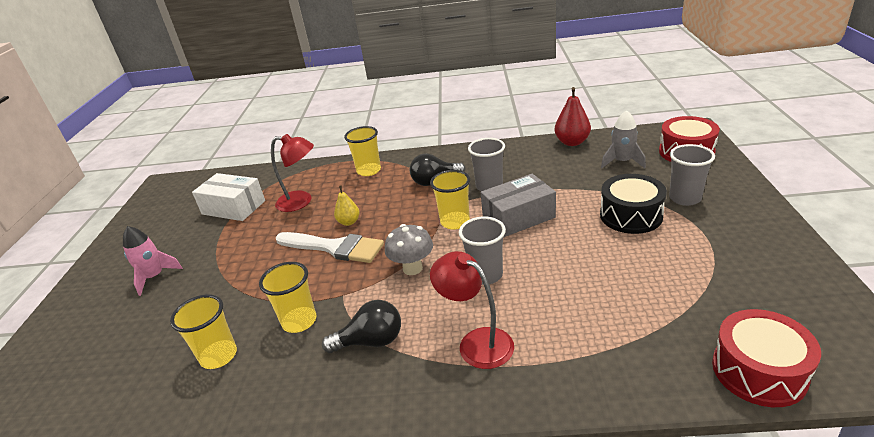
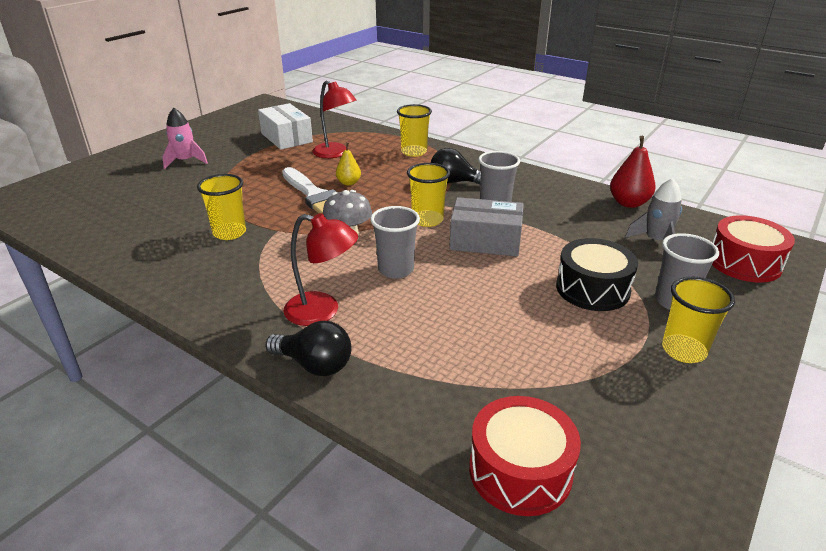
camera: 30 degrees right, 0 degrees up
yellow cup [170,294,237,369] -> yellow cup moved to [662,277,735,363]
black light bulb [322,300,401,353] -> black light bulb moved to [265,321,351,376]
red lamp [430,251,514,369] -> red lamp turned 120 degrees clockwise [283,213,358,326]

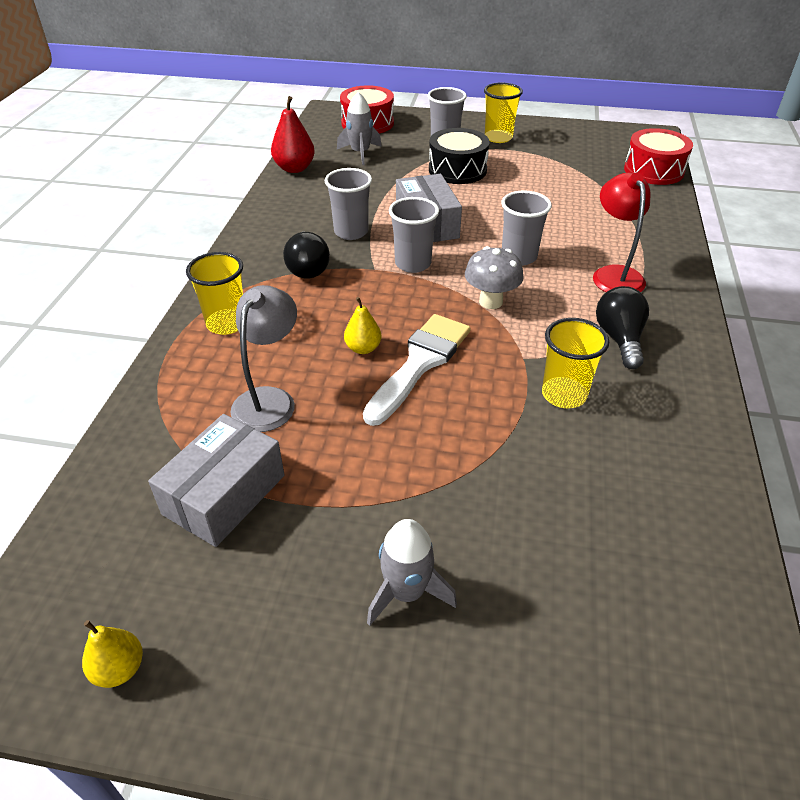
camera: 115 degrees left, 10 degrees up
pink rocket [163,108,208,169] -> grey rocket [367,519,457,626]
white box [258,103,313,150] -> grey box [148,414,284,547]
black light bulb [265,321,351,376] -> black light bulb moved to [596,286,649,369]
red lamp [312,81,357,158] -> grey lamp [230,285,297,432]
yellow cup [407,163,450,227] -> grey cup [389,197,439,273]
none -> yellow pear [82,620,143,688]

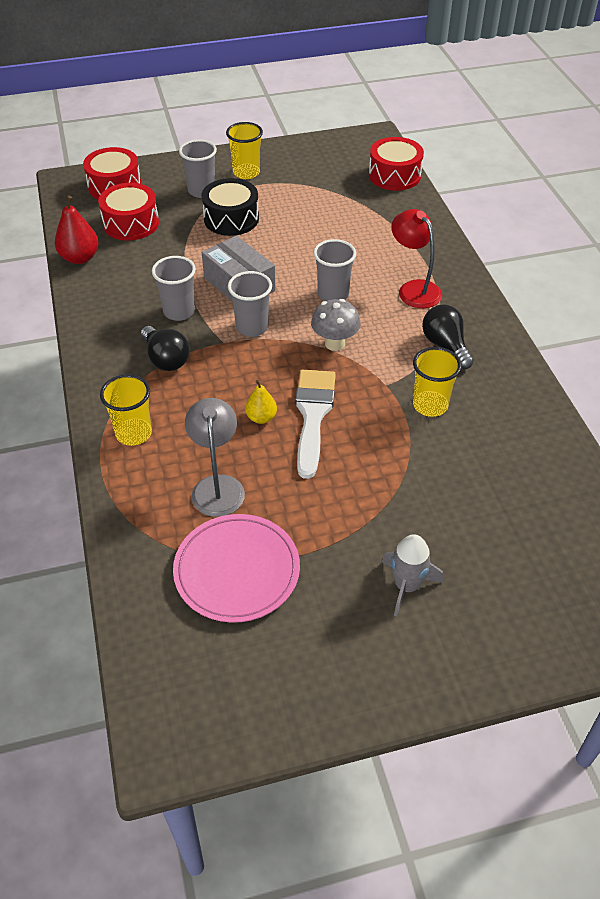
camera: 25 degrees left, 5 degrees up
yellow pear [82,620,143,688] -> none
grey box [148,414,284,547] -> pink plate [173,514,300,623]
grey rocket [337,92,382,165] -> red drum [98,183,159,240]

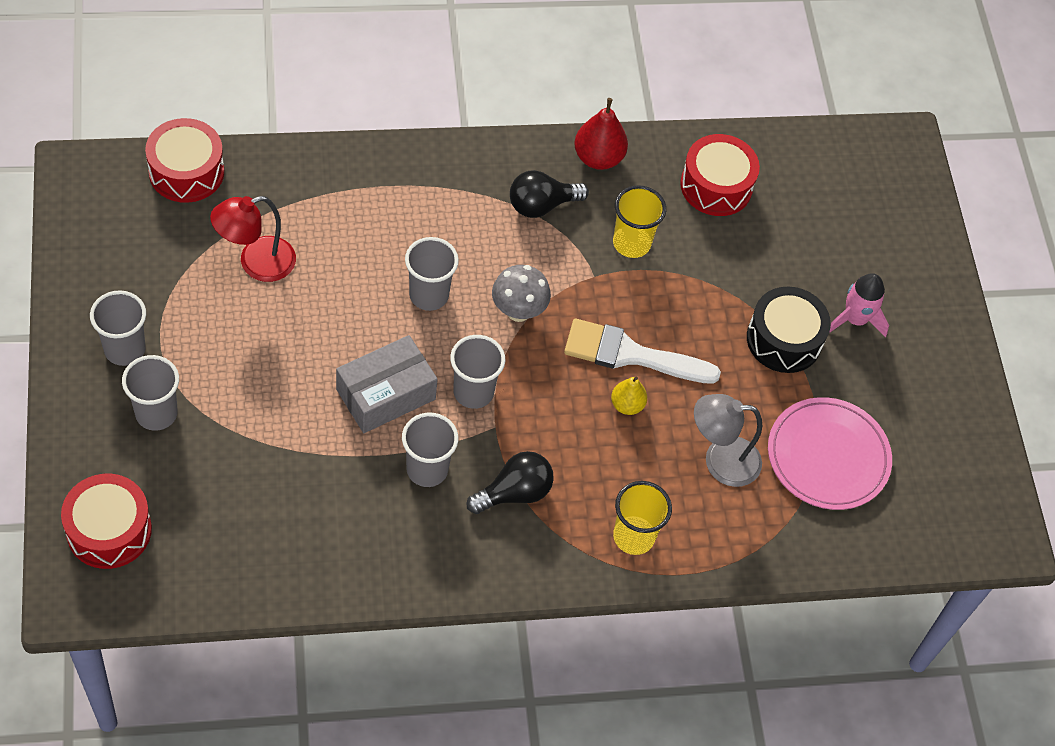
camera: 90 degrees left, 10 degrees up
red pear [55,196,99,264] -> red pear moved to [574,98,628,170]
red drum [98,183,159,240] -> red drum moved to [680,134,760,216]
black drum [202,178,259,236] -> black drum moved to [747,286,831,373]
yellow cup [226,122,263,179] -> grey cup [90,290,146,366]
grey rocket [382,534,443,616] -> pink rocket [829,273,889,337]
red lamp [391,209,442,308] -> red lamp moved to [210,196,296,282]

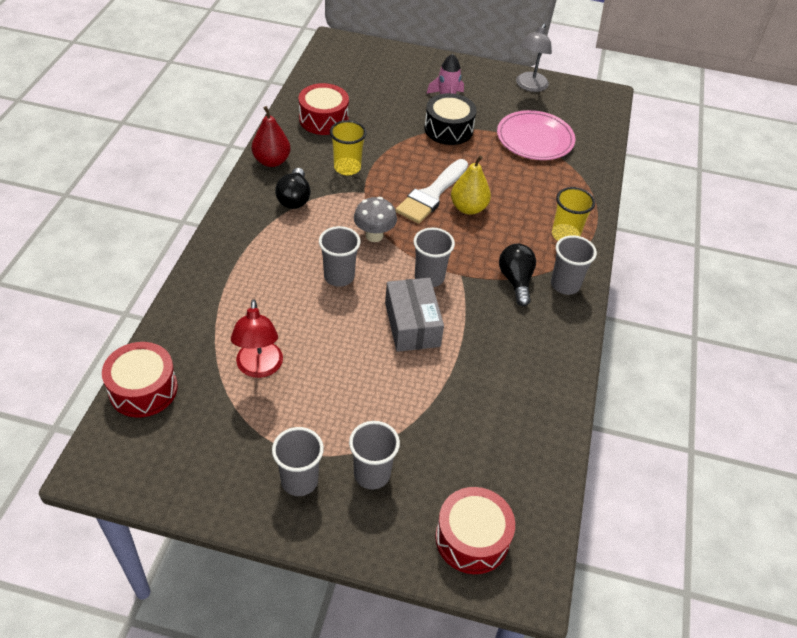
camera: 65 degrees left, 10 degrees down
grey cup [402,413,458,487] -> grey cup moved to [551,235,597,295]
yellow pear [611,377,647,415] -> yellow pear [451,155,491,215], size x1.59
grey lamp [694,394,762,487] -> grey lamp moved to [516,24,552,92]

